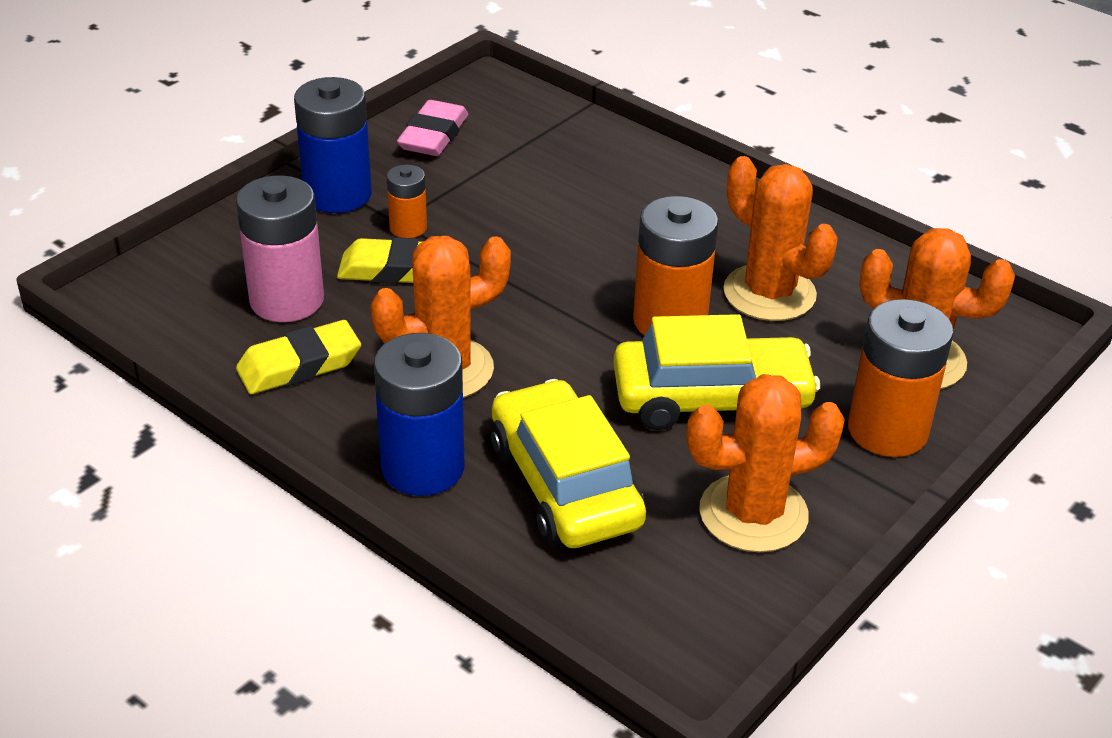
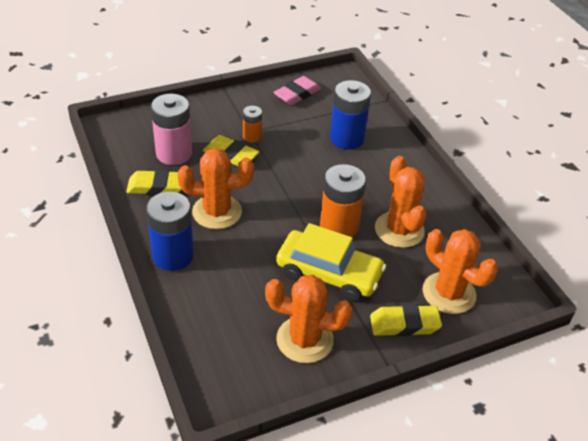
camera: 25 degrees right, 5 degrees up
blue battery [294,77,372,213] -> blue battery moved to [330,80,371,150]
yellow car [491,379,646,548] -> none
orange battery [848,299,954,457] -> yellow eraser [370,304,442,336]

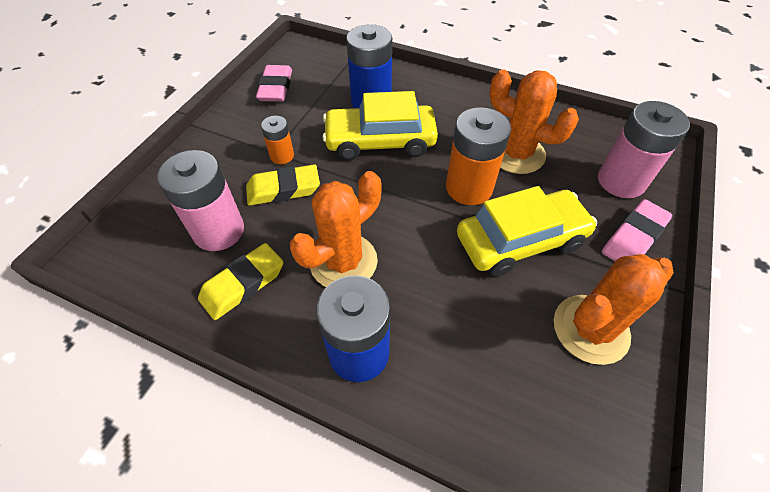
camera: 40 degrees left, 10 degrees up
yellow eraser [370,304,442,336] -> pink eraser [602,199,672,261]
orange cactus [422,229,498,314] -> pink battery [598,101,690,198]
none -> yellow car [322,91,438,160]

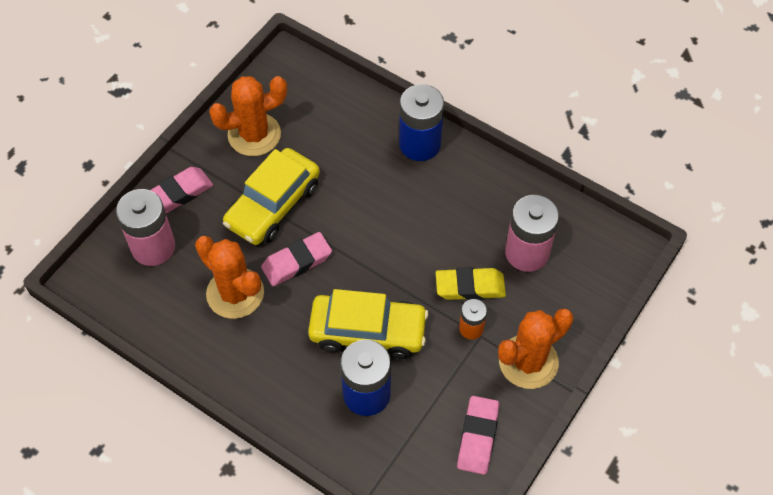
camera: 170 degrees left, 5 degrees up
yellow eraser [198,243,284,320] -> none
orange cactus [290,171,382,287] -> orange cactus moved to [498,308,573,389]
orange battery [446,107,511,205] -> pink eraser [261,232,332,287]
yellow car [457,186,597,277] -> yellow car turned 45 degrees counterclockwise [223,148,320,245]

